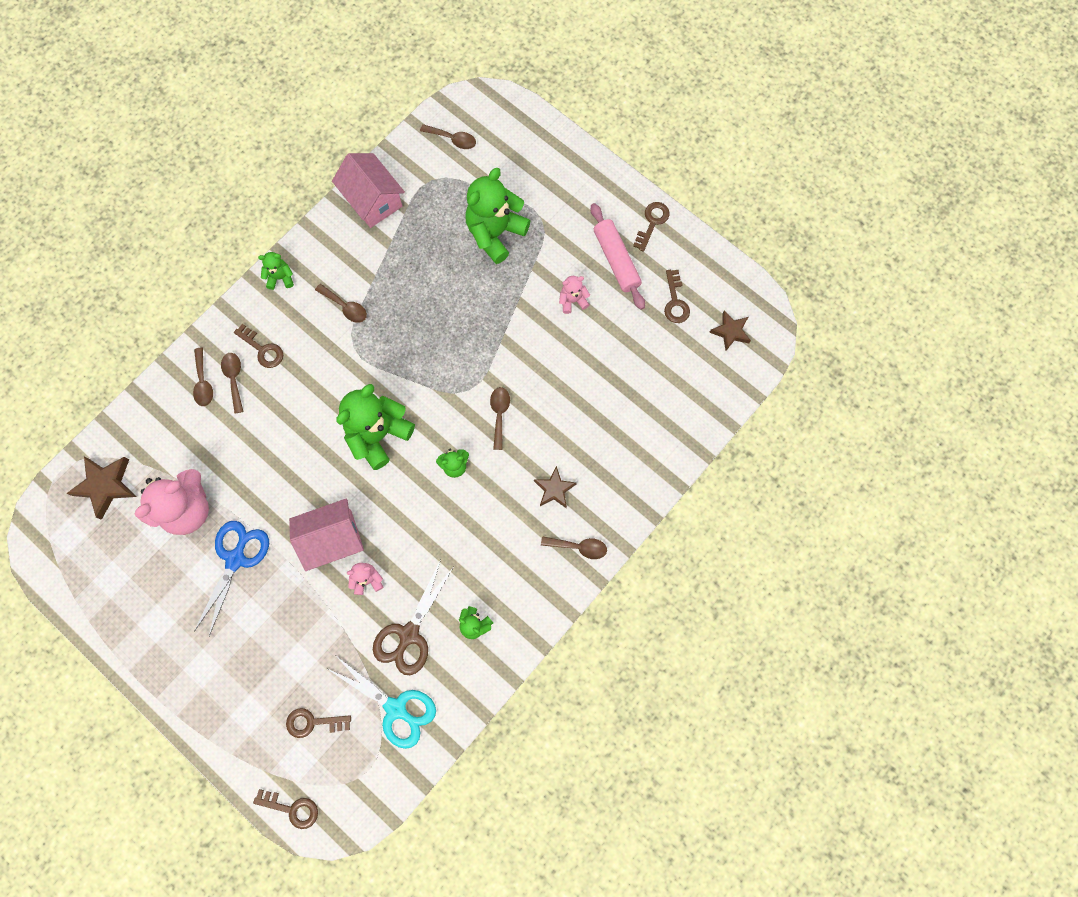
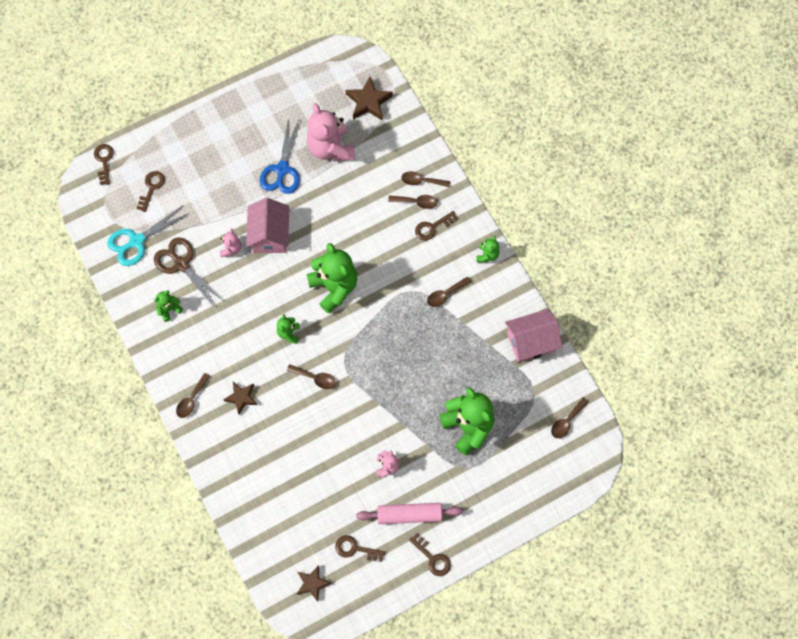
camera: 110 degrees right, 5 degrees down
blue scissors [194,521,269,636] -> blue scissors turned 60 degrees clockwise [260,118,300,194]
brown key [253,789,318,829] -> brown key turned 135 degrees clockwise [94,144,114,185]

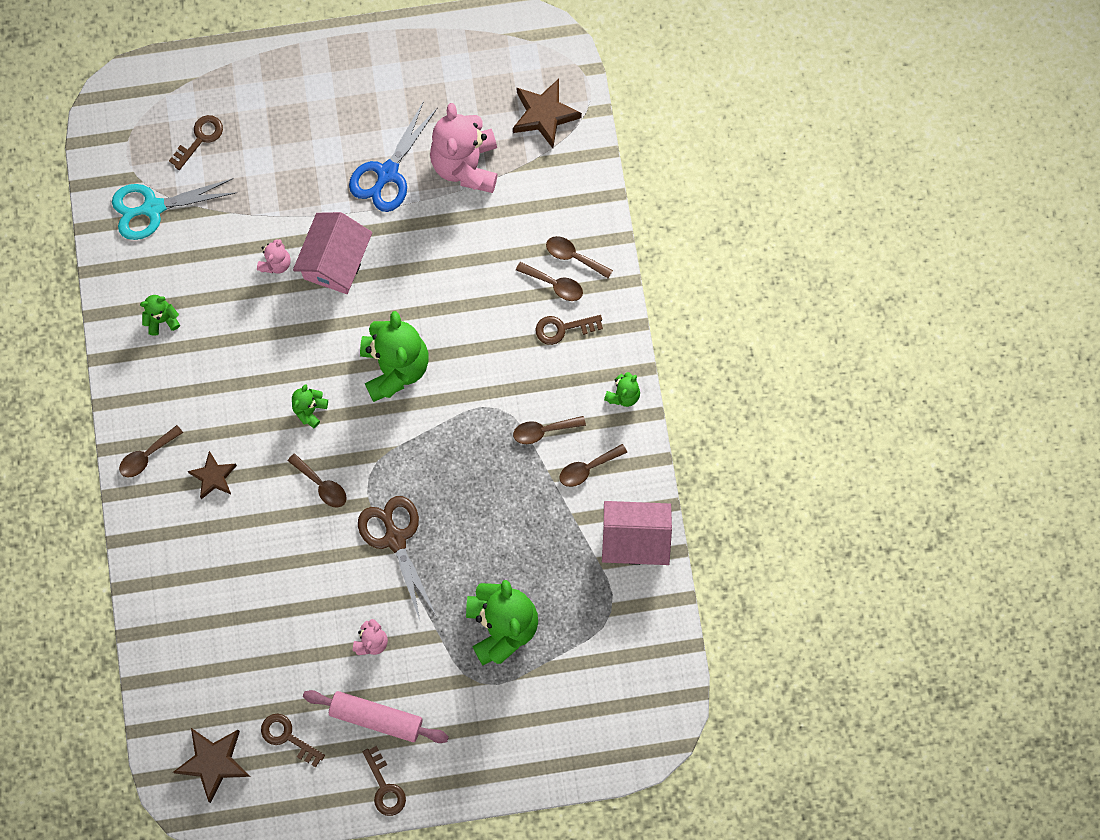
camera: 20 degrees right, 5 degrees up
brown key [94,144,114,185] -> none
brown scissors [154,238,224,308] -> brown scissors moved to [358,496,436,620]
brown star [297,565,331,602] -> brown star [173,728,251,803], size x1.51
brown spoon [551,397,588,438] -> brown spoon moved to [559,444,627,487]

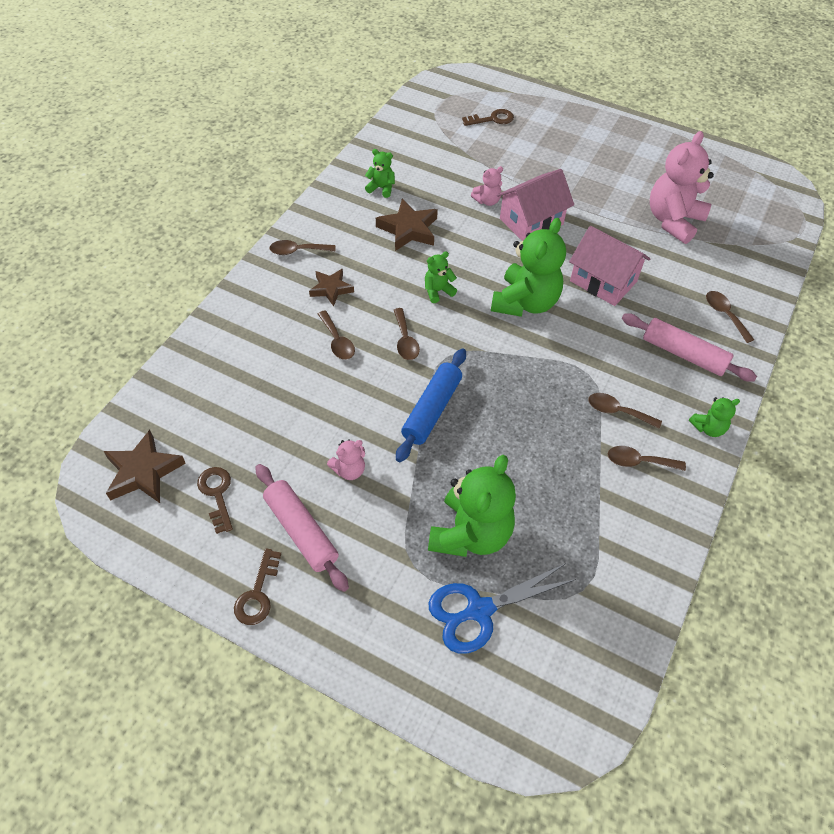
camera: 35 degrees right, 20 degrees down
turquoise scissors [112,178,237,240] -> none
blue scissors [349,101,438,212] -> blue scissors moved to [429,563,576,654]
brown scissors [358,496,436,620] -> blue rolling pin [396,348,466,462]
brown star [513,79,582,148] -> brown star moved to [376,199,438,251]
brown spoon [516,262,583,301] -> brown spoon moved to [318,310,355,360]
brown key [536,315,603,345] -> pink rolling pin [622,313,757,382]
pink house [602,501,672,565] -> pink house moved to [569,226,650,306]

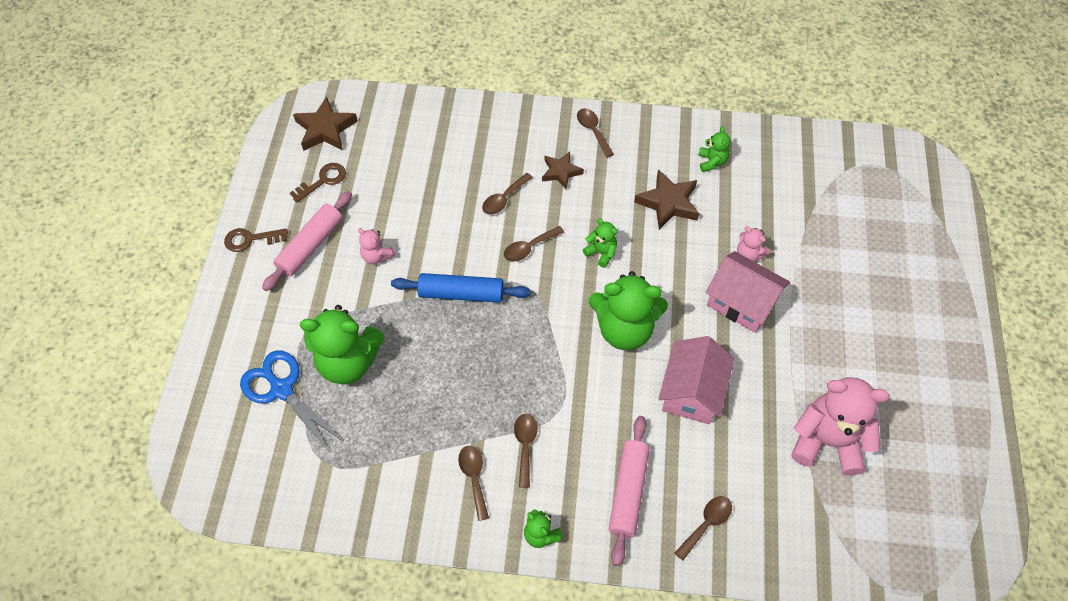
camera: 70 degrees right, 5 degrees up
brown key [462,109,514,126] -> none

